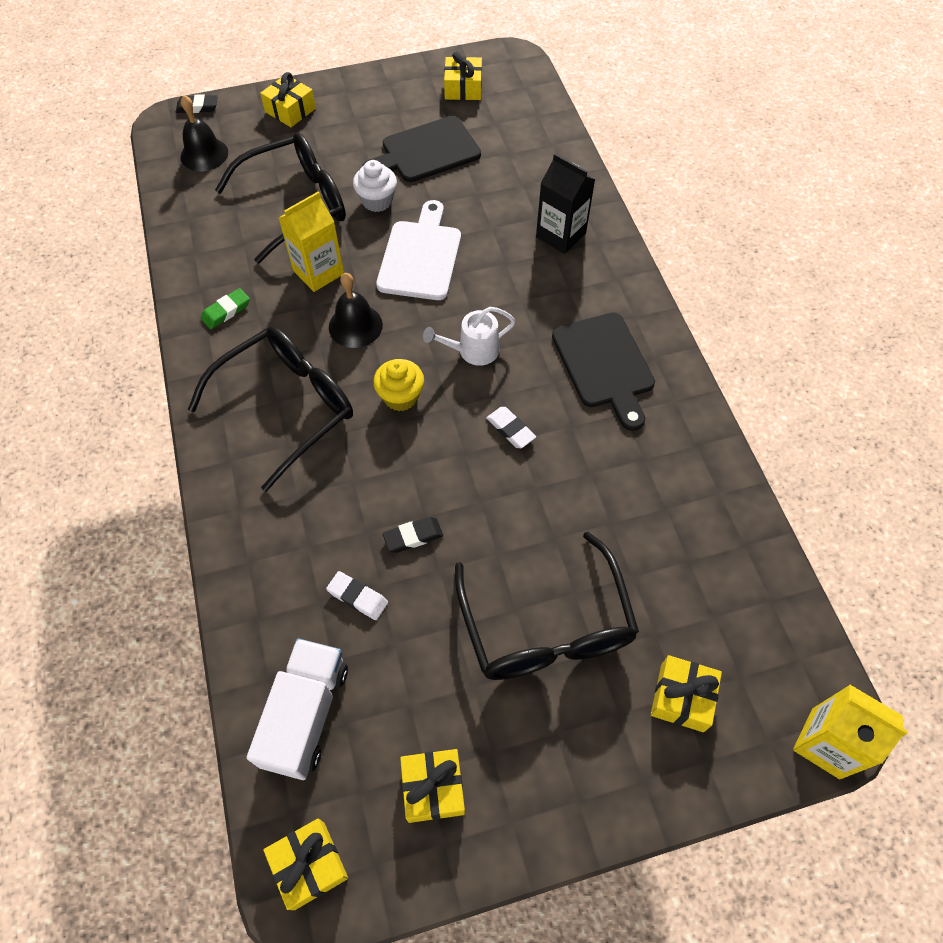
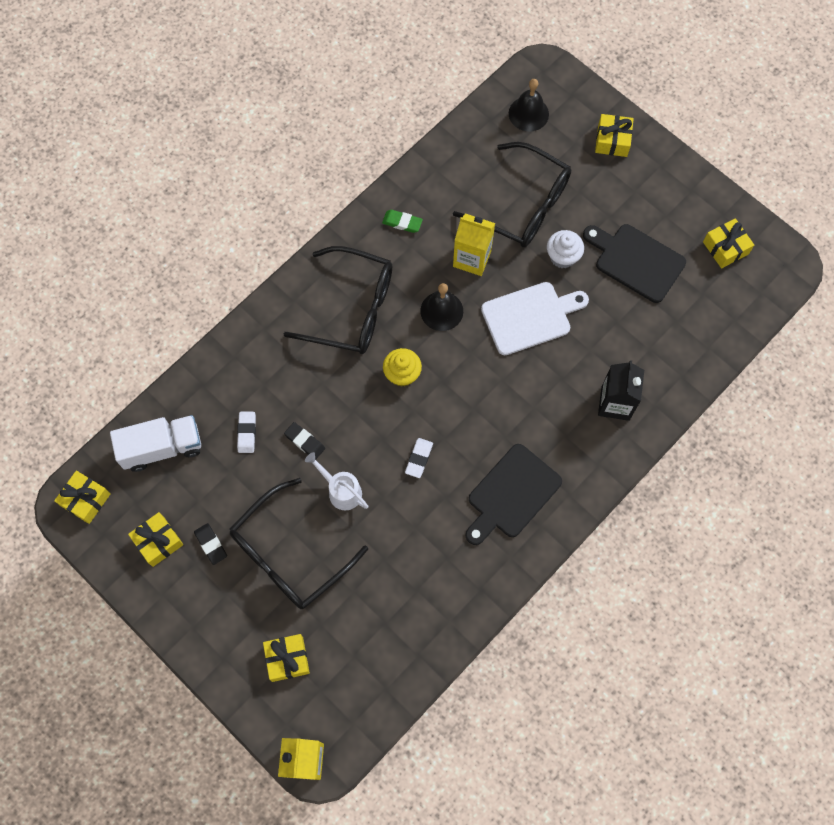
camera: 60 degrees right, 10 degrees up
black eraser [176,94,218,113] -> black eraser moved to [194,523,227,565]
white watering can [423,307,515,366] -> white watering can moved to [305,452,368,510]

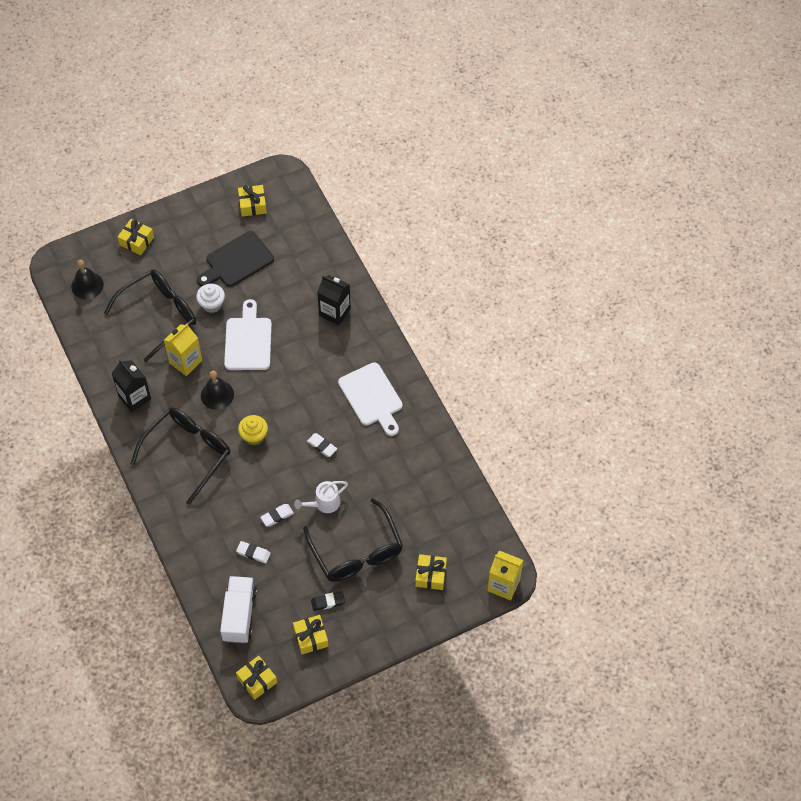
camera: 70 degrees left, 10 degrees down
black eraser [284,422,325,460] -> white eraser [260,504,294,527]
green eraser [382,210,423,233] -> black carton [111,360,151,412]
black cutting board [465,444,562,545] -> white cutting board [338,362,403,436]

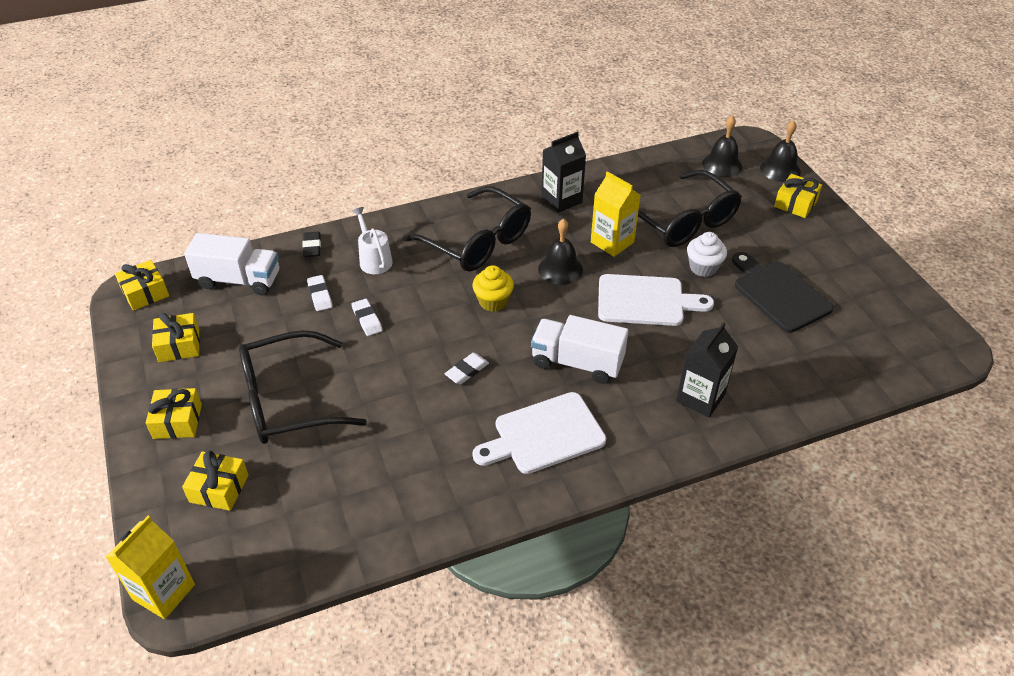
camera: 95 degrees right, 15 degrees down
white eraser [236,541,271,563] -> white eraser turned 45 degrees counterclockwise [307,275,333,311]
yellow gift [238,185,267,217] -> yellow gift moved to [146,388,202,439]
white watering can [294,481,348,513] -> white watering can moved to [352,207,392,274]
black eraser [311,591,345,611] -> black eraser moved to [302,232,321,257]
none -> white truck [531,315,628,384]
none -> black bell [760,120,801,182]

